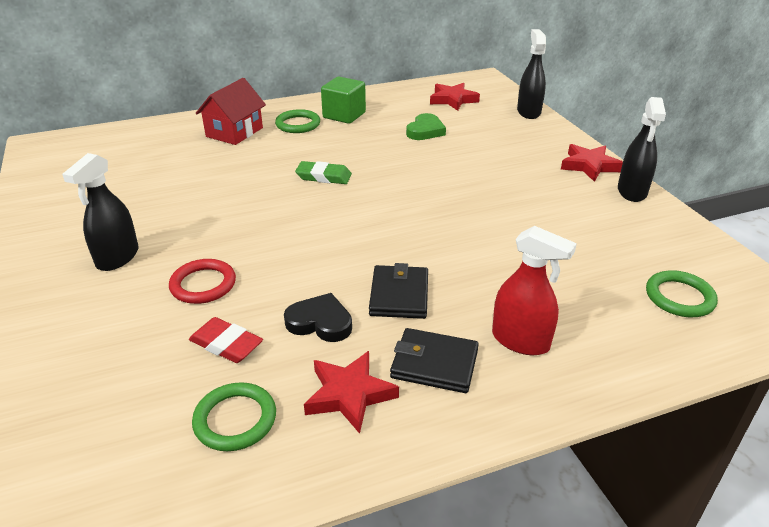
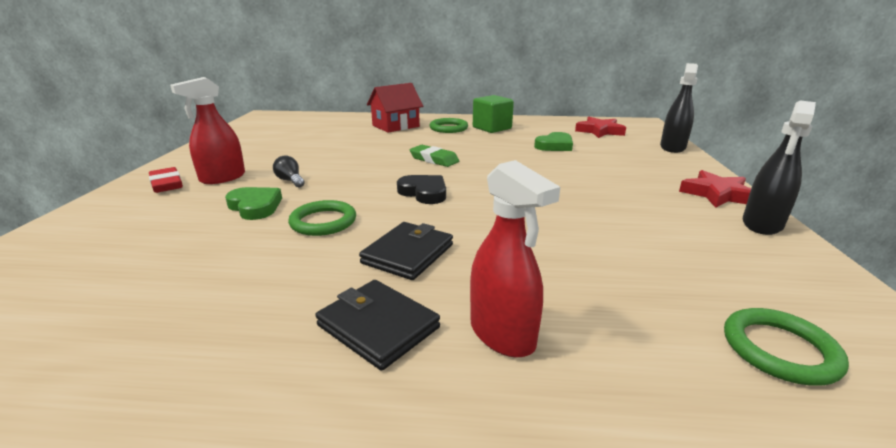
camera: 25 degrees right, 10 degrees down
black spray bottle [62,153,139,271] -> red spray bottle [170,77,245,184]
red ring [169,259,236,304] -> green heart [225,187,282,220]
red eraser [189,317,263,363] -> red eraser moved to [149,167,183,193]
green ring [192,382,276,451] -> green ring moved to [288,200,356,236]
black heart [284,293,352,342] -> black heart moved to [397,175,446,204]
red star [304,351,399,434] -> none
none -> black light bulb [273,155,305,187]

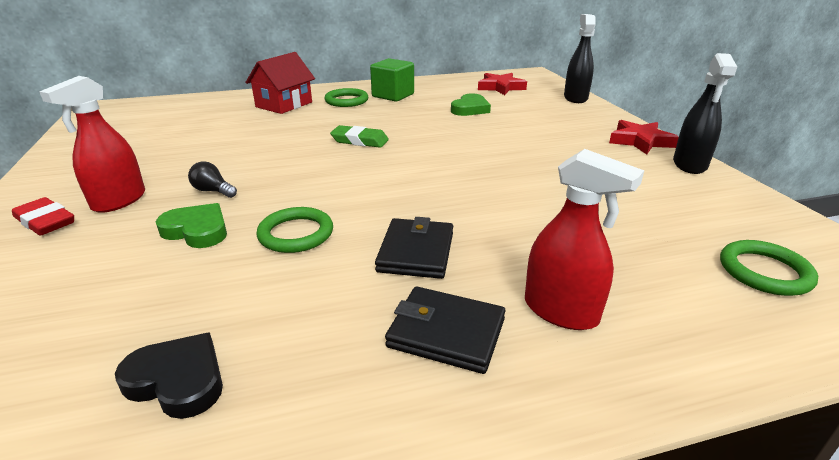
camera: 20 degrees left, 5 degrees up
black heart [397,175,446,204] -> black heart moved to [115,332,223,419]

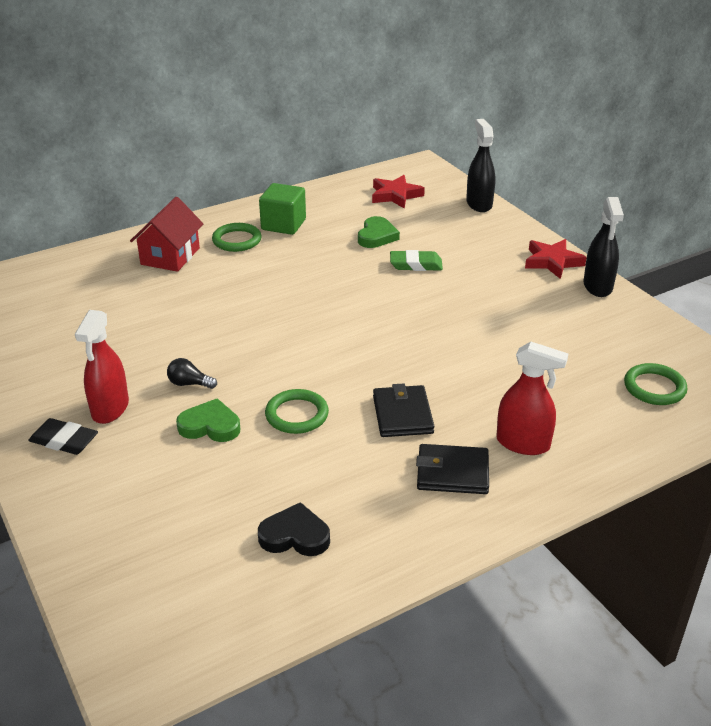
camera: 15 degrees left, 5 degrees up
red eraser [12,197,74,236] -> black eraser [28,418,98,455]
green eraser [330,125,389,148] -> green eraser moved to [390,250,443,271]

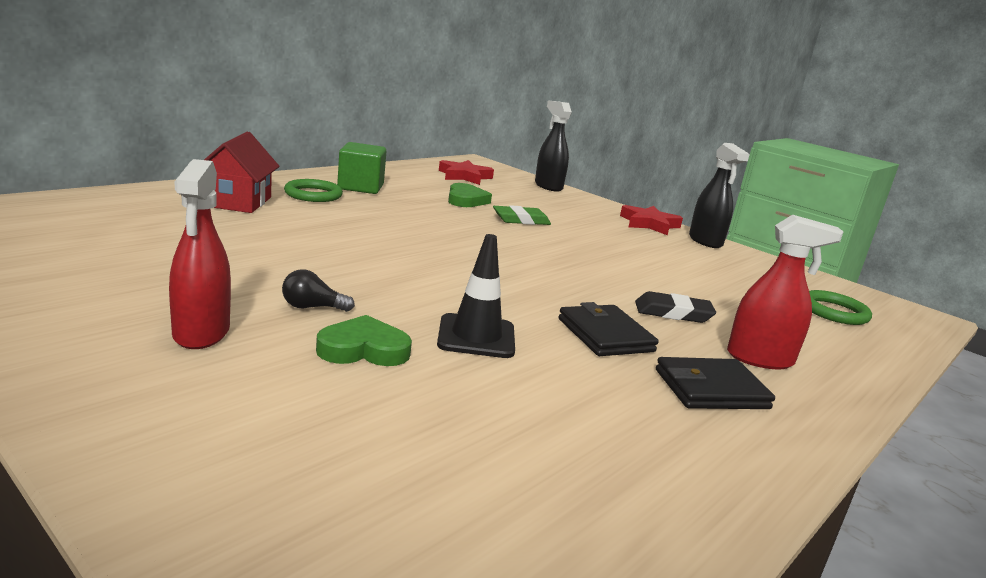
camera: 20 degrees left, 15 degrees down
black eraser [28,418,98,455] -> black eraser moved to [635,291,716,323]
black heart [258,502,330,556] -> none
green ring [265,389,329,434] -> black traffic cone [437,234,515,358]

